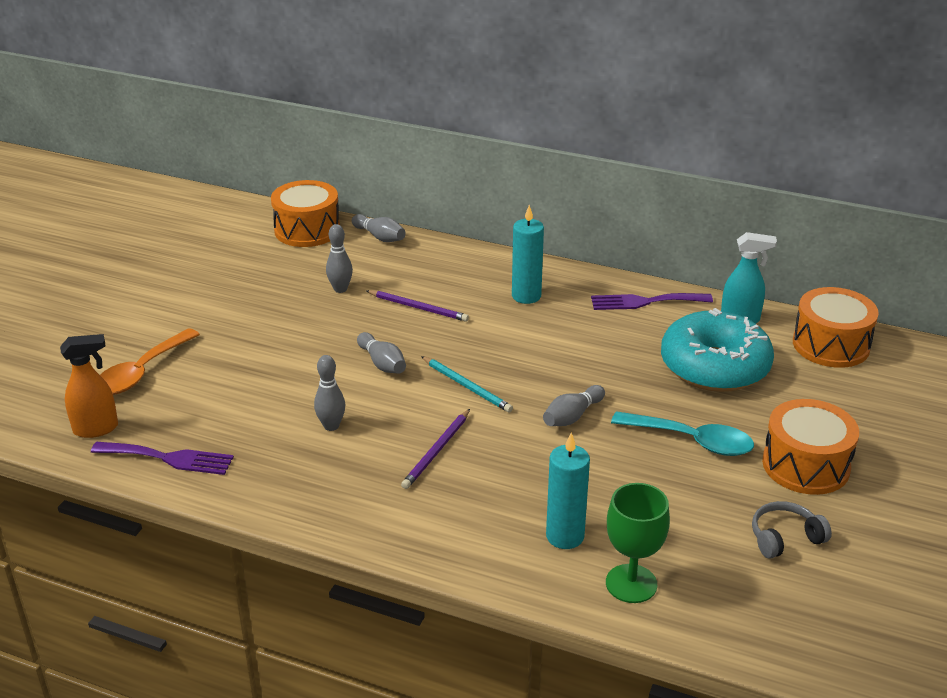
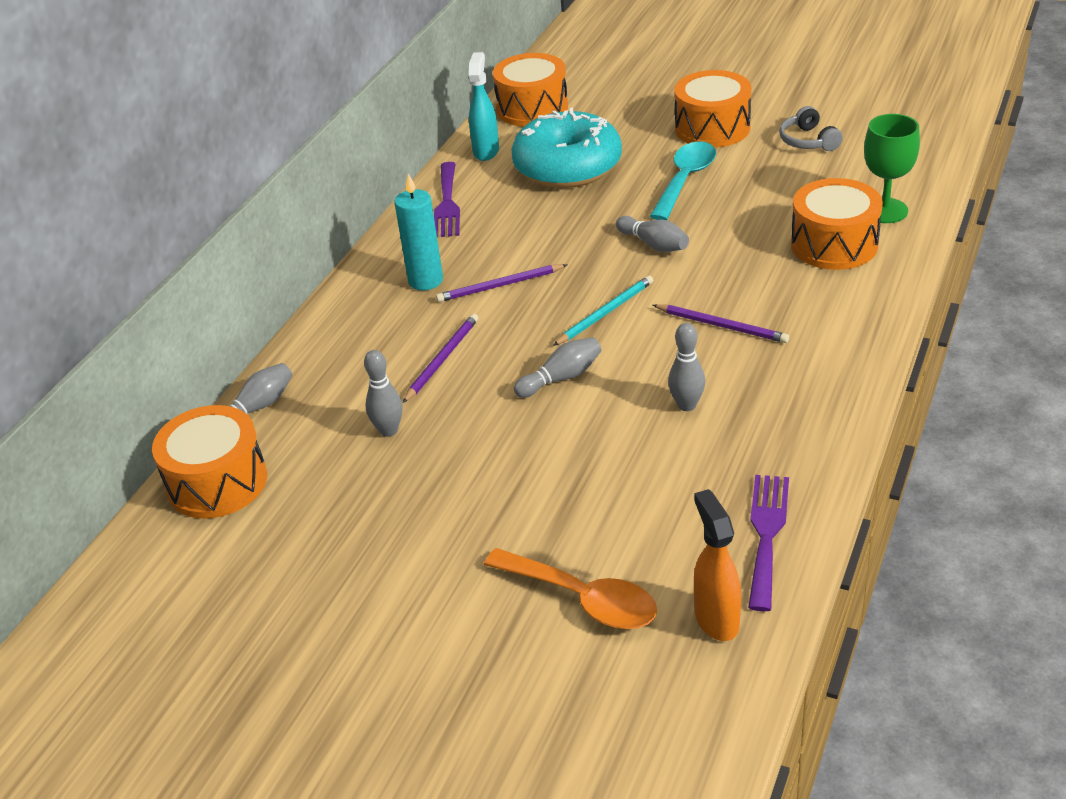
camera: 85 degrees left, 5 degrees up
turquoise candle [546,432,590,549] -> orange drum [791,178,883,270]
none -> purple pencil [436,264,567,302]

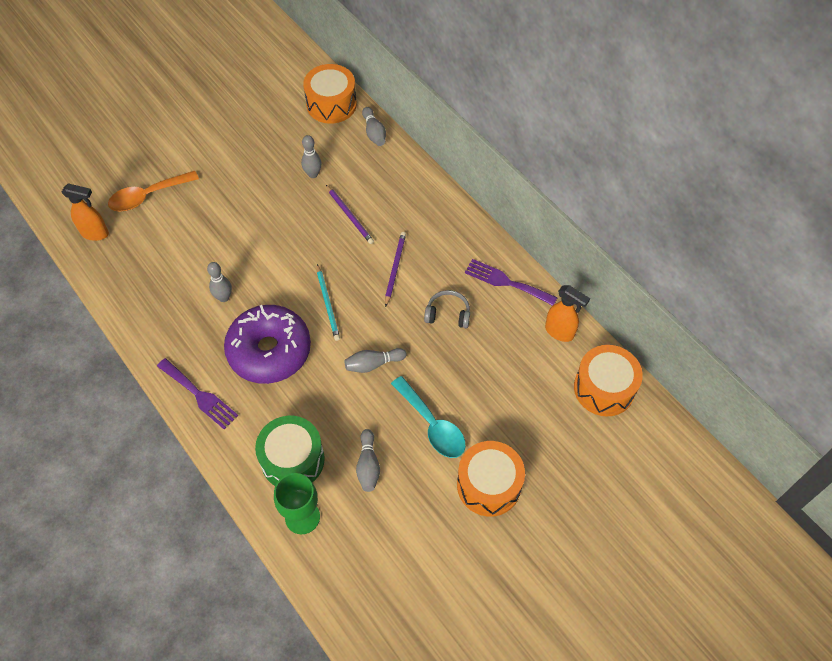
camera: 115 degrees right, 20 degrees up
turquoise candle [394,174,443,290] -> none
turquoise spray bottle [469,52,499,161] -> orange spray bottle [545,285,590,342]
turquoise donut [511,108,622,188] -> none
grey bowling pin [514,337,601,398] -> grey bowling pin moved to [356,429,380,492]
purple pencil [653,304,789,343] -> purple donut [224,305,311,384]
purple fork [748,475,789,611] -> purple fork moved to [157,358,238,429]
grey headphones [779,106,843,151] -> grey headphones moved to [424,290,470,328]
orange drum [791,178,883,270] -> green drum [255,416,325,486]

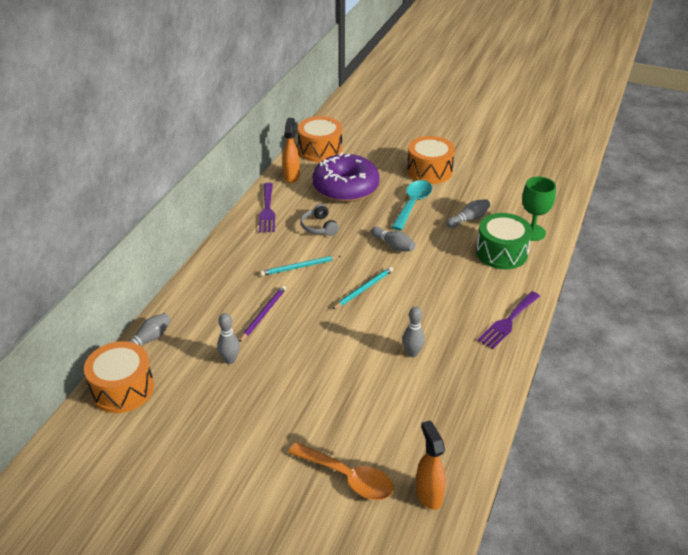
camera: 120 degrees left, 20 degrees down
purple fork [157,358,238,429] -> purple fork turned 150 degrees counterclockwise [477,291,540,349]
purple donut [224,305,311,384] -> purple donut moved to [313,152,380,202]
purple pencil [385,232,406,307] -> turquoise pencil [260,256,341,276]

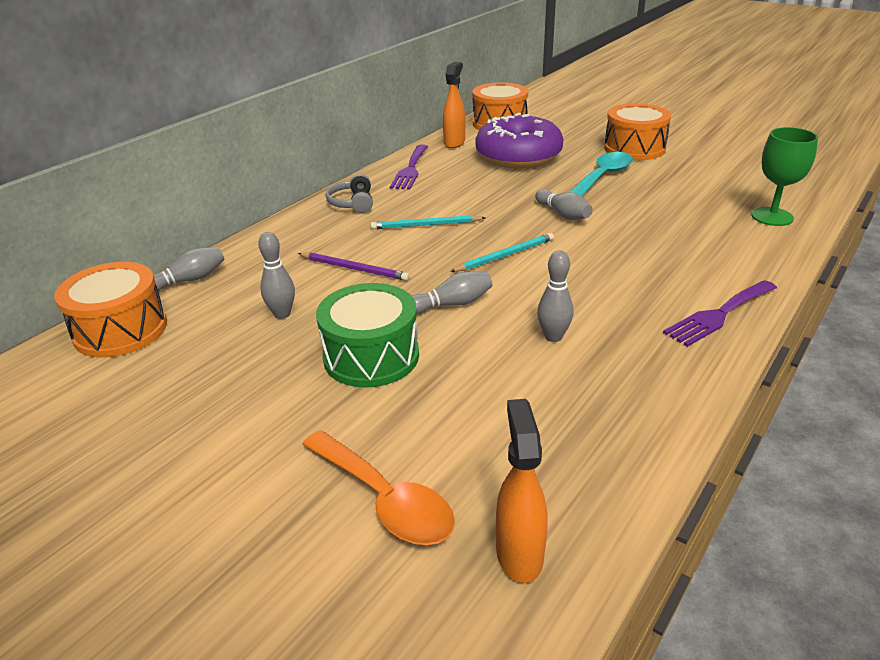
camera: 15 degrees right, 5 degrees down
purple pencil [239,286,286,342] -> purple pencil turned 75 degrees clockwise [298,252,409,281]
grey headphones [300,204,339,236] -> grey headphones moved to [326,174,373,213]
grey bowling pin [446,199,491,228] -> grey bowling pin moved to [412,271,492,314]
green drum [476,213,532,269] -> green drum moved to [316,283,419,388]

